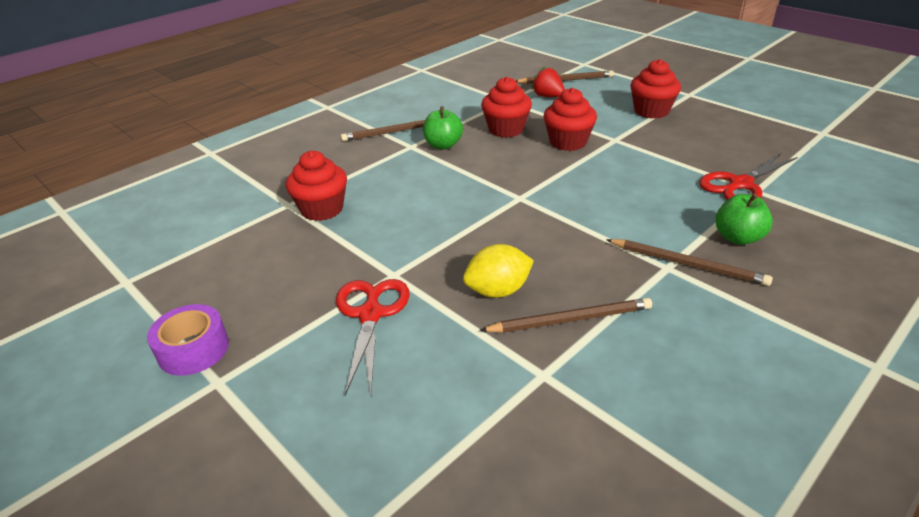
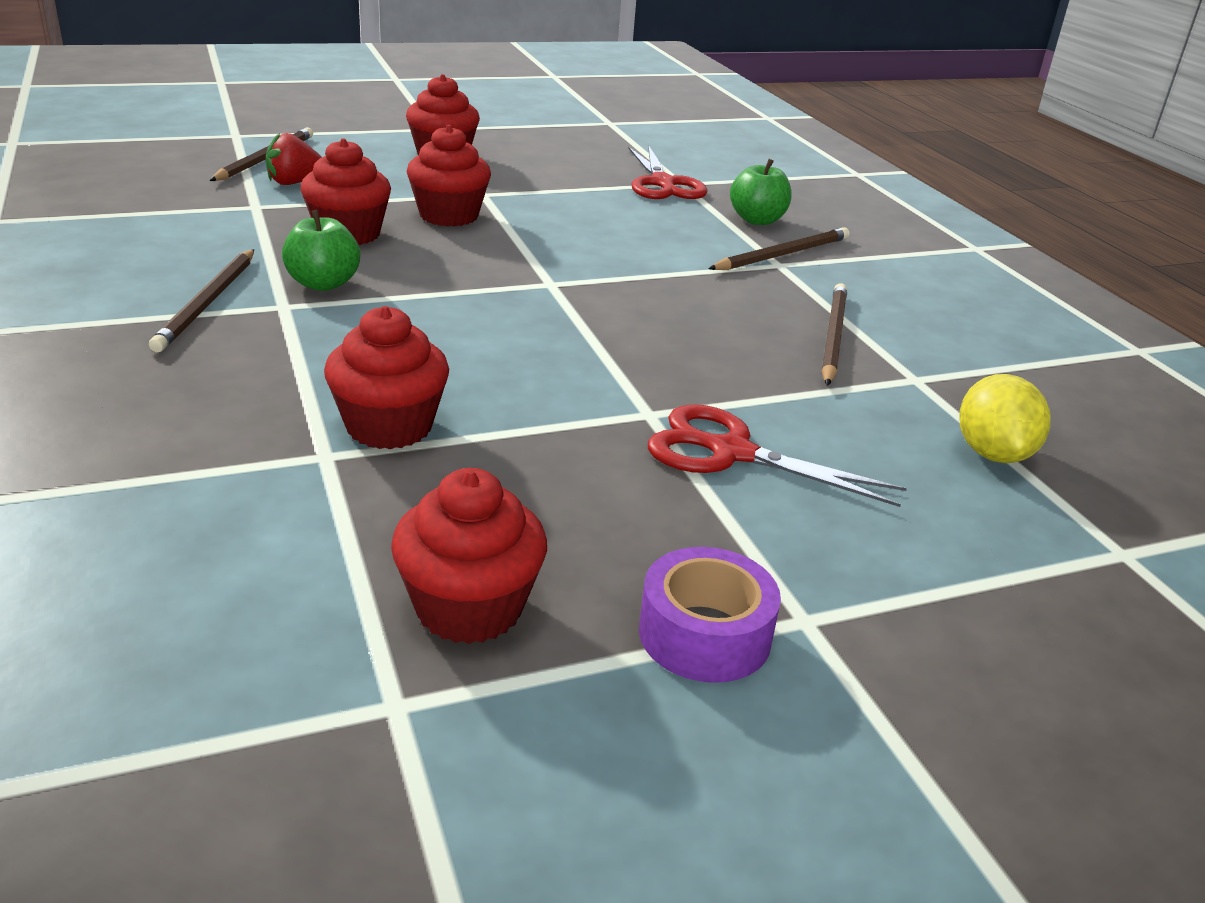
camera: 70 degrees left, 5 degrees down
yellow lemon [463,244,534,298] -> yellow lemon moved to [959,374,1051,463]
none -> red cupcake [391,468,547,644]

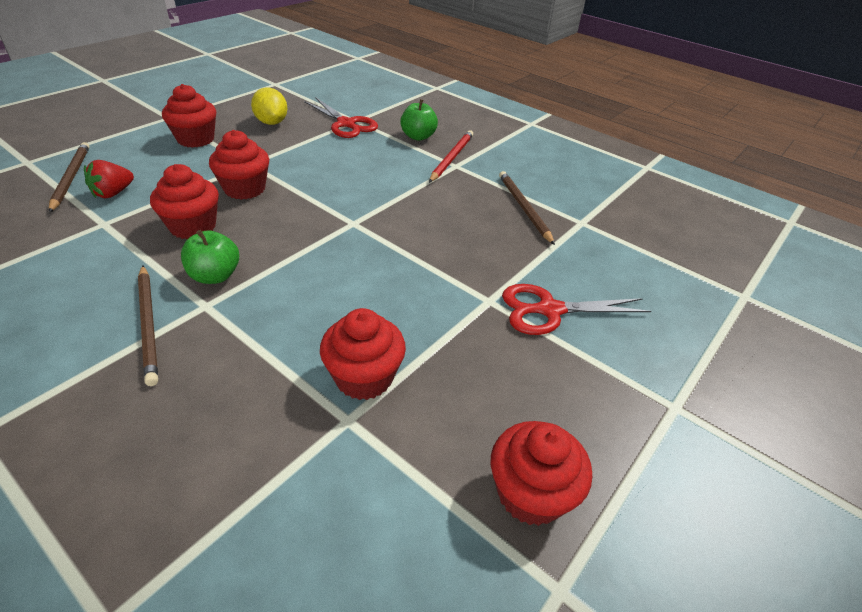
camera: 30 degrees left, 10 degrees up
purple tape [639,547,781,683] -> none
brown pencil [708,227,849,270] -> red pencil [429,130,473,183]
yellow lemon [959,374,1051,463] -> yellow lemon moved to [251,88,288,125]

